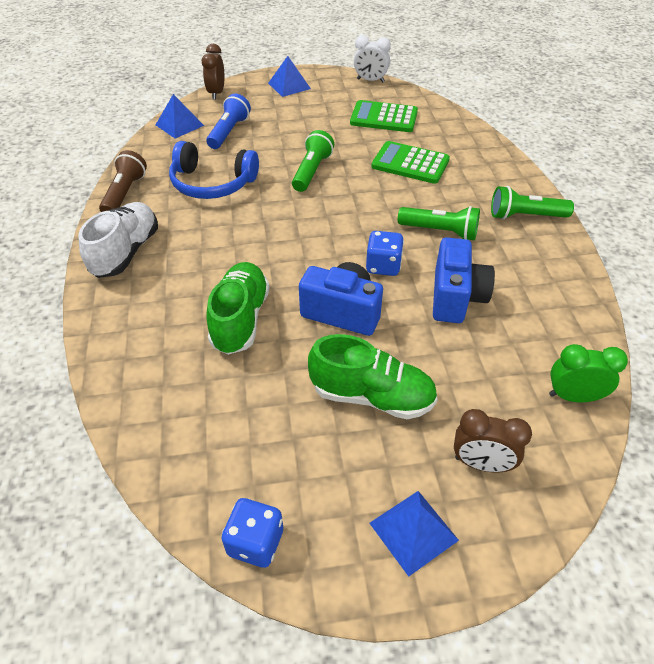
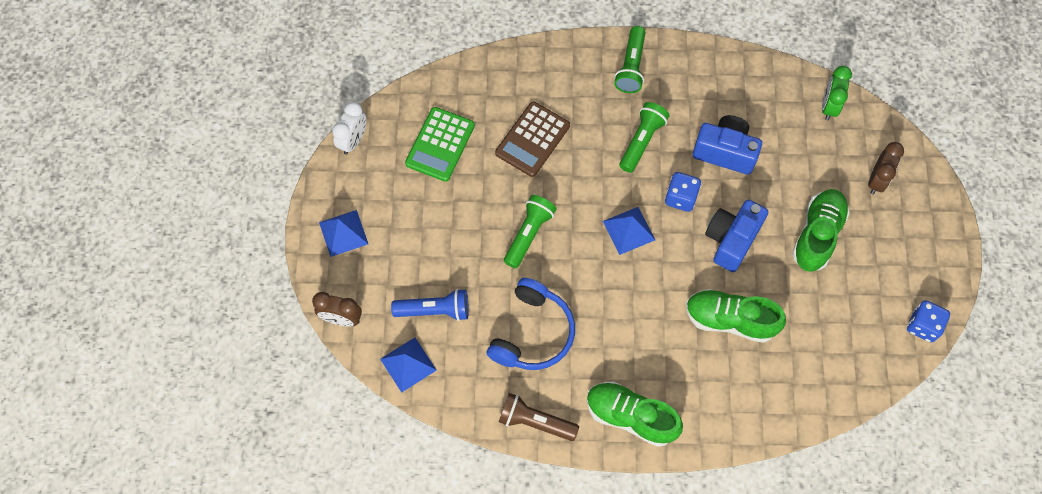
camera: 80 degrees left, 20 degrees up
white shoe [78,202,158,278] -> green shoe [587,382,683,447]
blue flashlight [206,93,251,149] -> blue flashlight turned 150 degrees clockwise [391,289,469,321]
green flashlight [292,130,334,192] -> green flashlight turned 90 degrees clockwise [504,195,557,268]
blue pyramid [369,491,459,577] -> blue pyramid moved to [603,207,655,255]
green calculator [372,141,450,184] -> brown calculator [495,102,570,177]

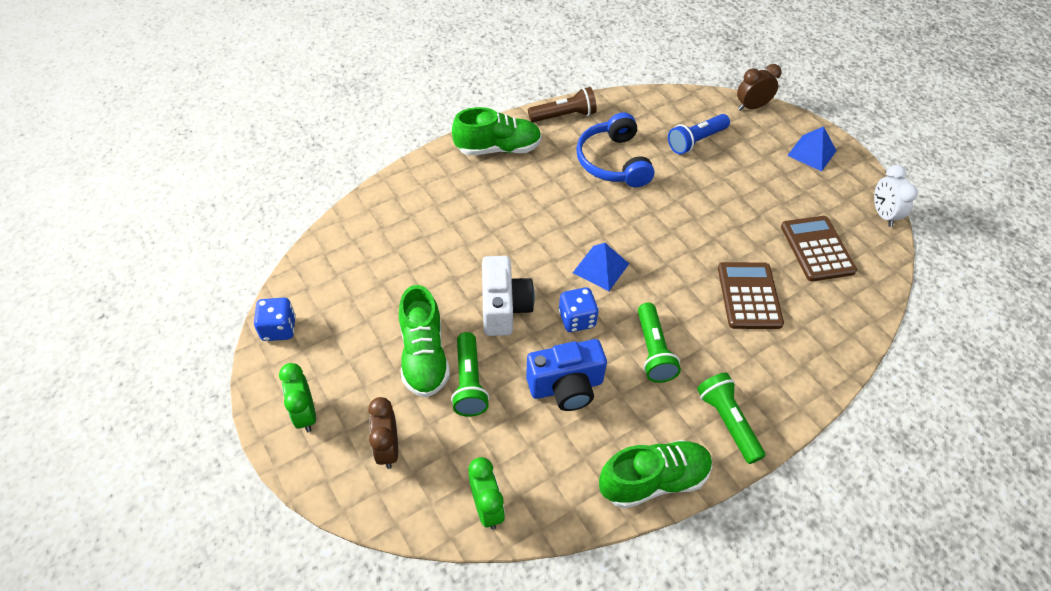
camera: 145 degrees right, 15 degrees down
blue pyramid [380,337,437,393] -> none
green calculator [405,107,475,182] -> brown calculator [781,216,857,281]
green flashlight [504,195,557,268] -> green flashlight moved to [451,332,489,417]
green shoe [686,289,786,343] -> green shoe moved to [599,440,712,509]
blue camera [705,200,768,272] -> white camera [482,256,535,336]
none -> green clock [279,363,316,432]

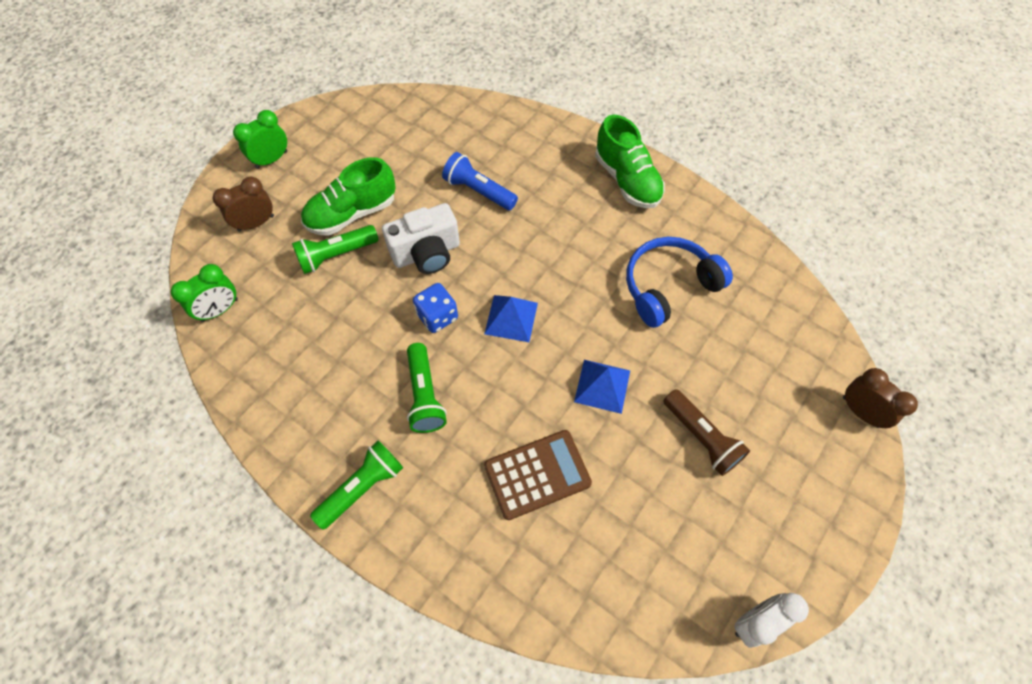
camera: 70 degrees right, 10 degrees up
blue dice [254,298,296,341] -> none
blue camera [526,339,607,411] -> none
brown flashlight [528,87,597,122] -> brown flashlight moved to [663,389,750,476]
green shoe [599,440,712,509] -> none
green flashlight [638,303,681,383] -> green flashlight turned 75 degrees counterclockwise [407,343,447,433]
blue flashlight [668,114,730,154] -> blue flashlight moved to [442,152,518,210]
brown calculator [781,216,857,281] -> none
blue pyramid [787,126,837,171] -> blue pyramid moved to [574,360,630,414]

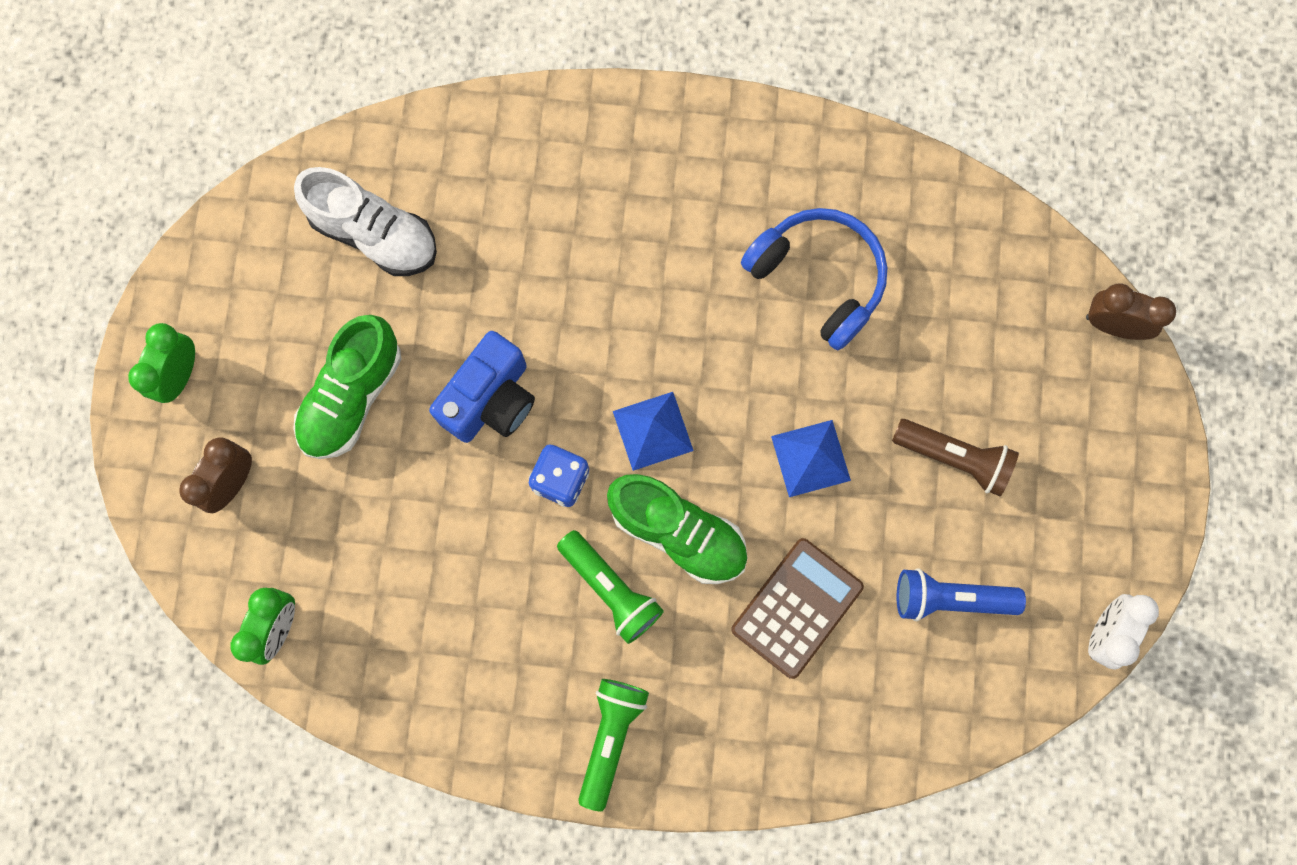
camera: 30 degrees left, 15 degrees up
green flashlight [292,225,379,274] -> none
white camera [382,203,460,274] -> blue camera [429,331,535,443]
blue flashlight [442,152,518,210] -> blue flashlight moved to [897,568,1026,621]
green shoe [595,115,665,208] -> green shoe moved to [607,474,748,584]
blue headphones [626,237,733,328] -> blue headphones turned 105 degrees clockwise [741,208,888,350]
none -> white shoe [294,167,437,276]

